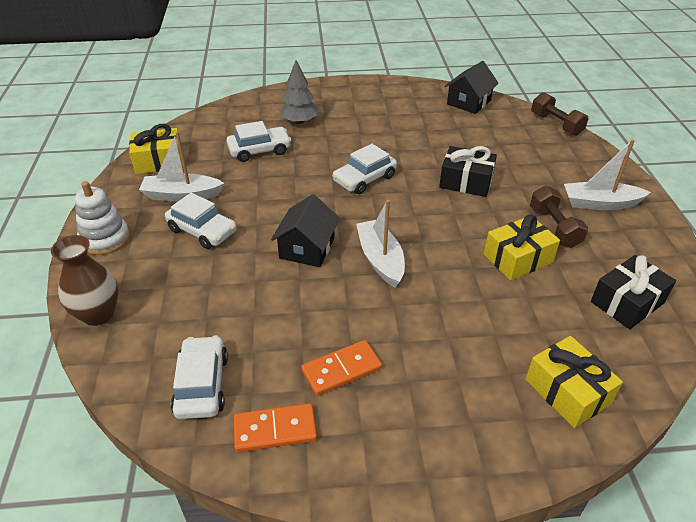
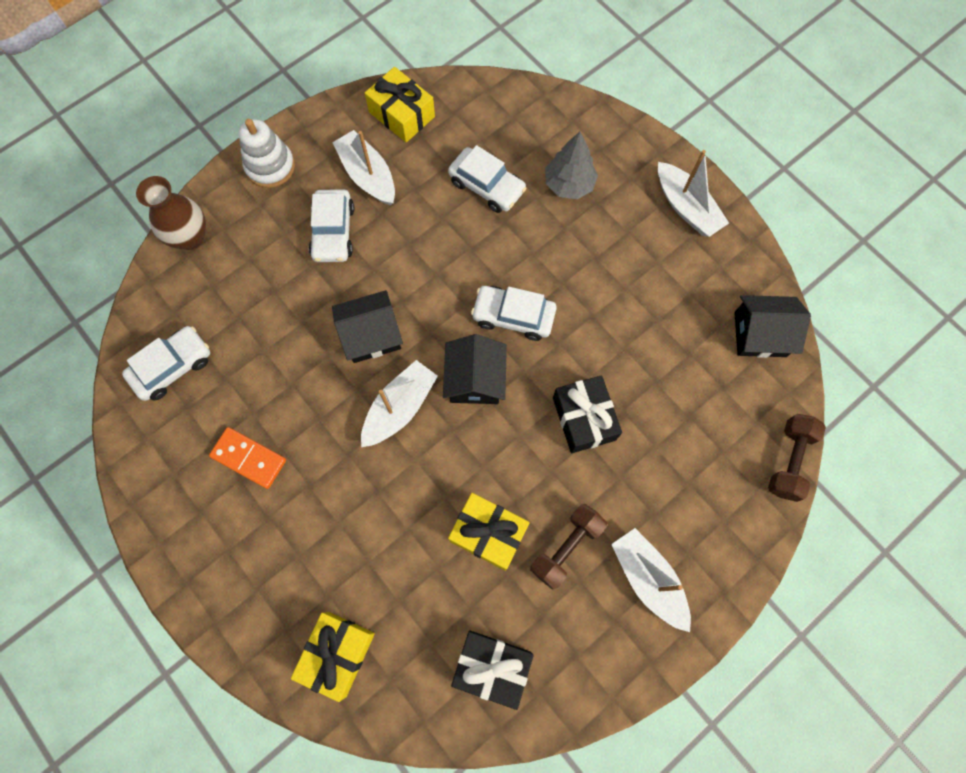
camera: 55 degrees right, 30 degrees up
orange domino [234,403,317,452] -> none
none -> black house [443,334,507,404]
none -> white boat [658,150,729,237]

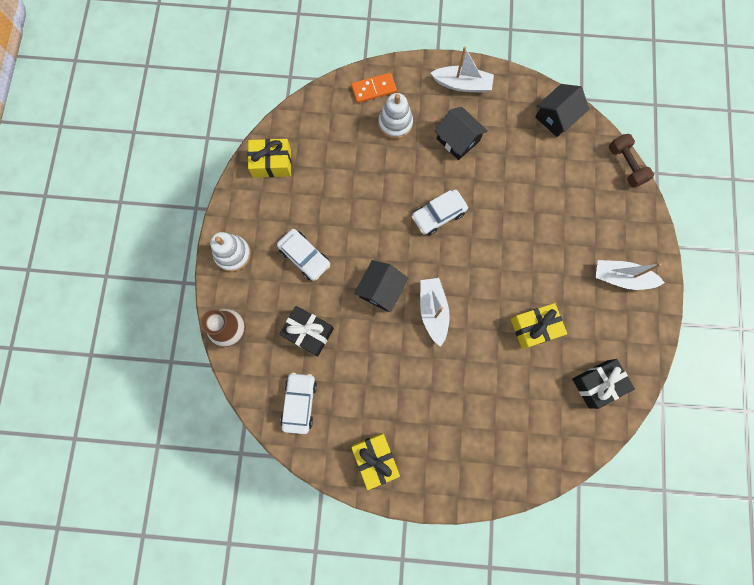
camera: 45 degrees left, 5 degrees up
orange domino [209,427,286,489] -> orange domino moved to [351,73,397,103]
yellow gift [291,612,375,702] -> yellow gift moved to [351,433,400,490]
white boat [332,130,395,205] -> none
black house [443,334,507,404] -> black house moved to [435,107,488,160]
white car [448,145,527,213] -> none
brown dumbbell [530,504,607,589] -> none
grey tree [545,132,598,199] -> white stacking toy [379,93,413,139]
black gift [553,375,622,453] -> black gift moved to [279,306,334,356]

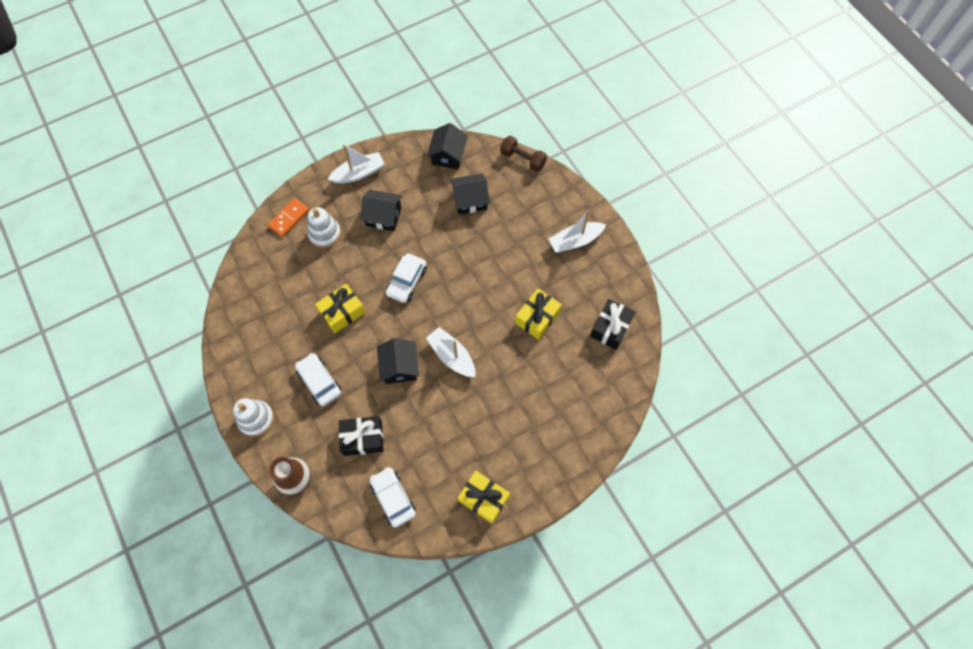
camera: 35 degrees left, 10 degrees down
yellow gift [248,139,291,178] -> yellow gift moved to [315,284,366,333]
white car [277,229,330,281] -> white car turned 135 degrees counterclockwise [295,353,341,406]
none -> black house [450,173,490,214]

